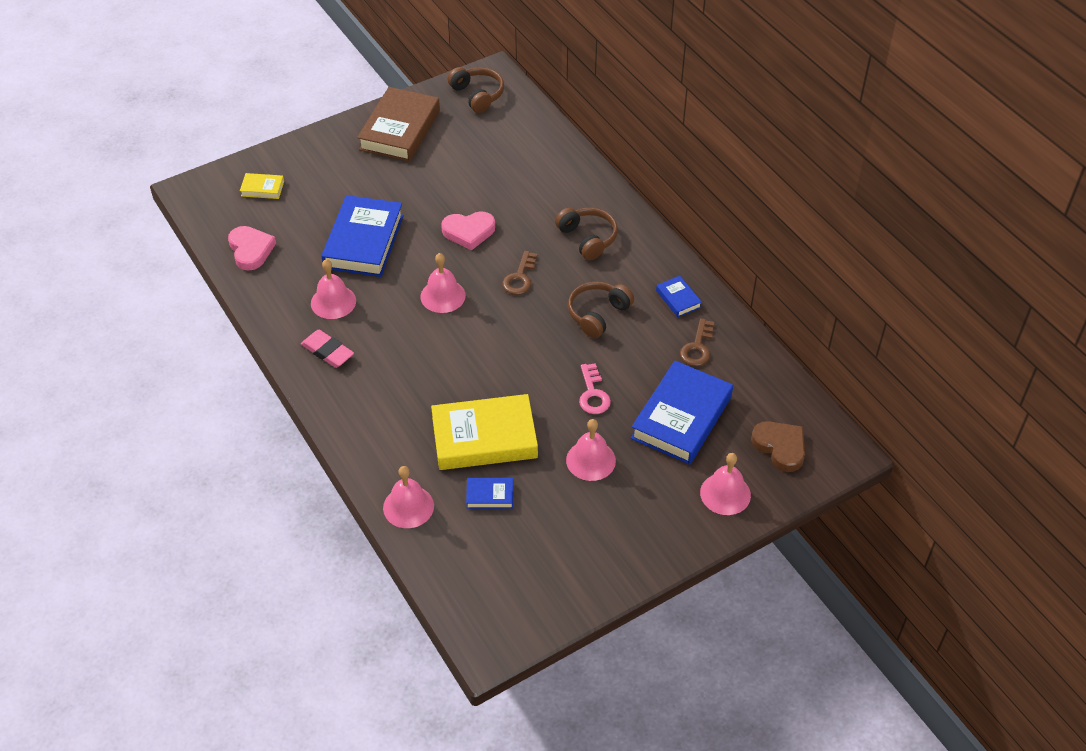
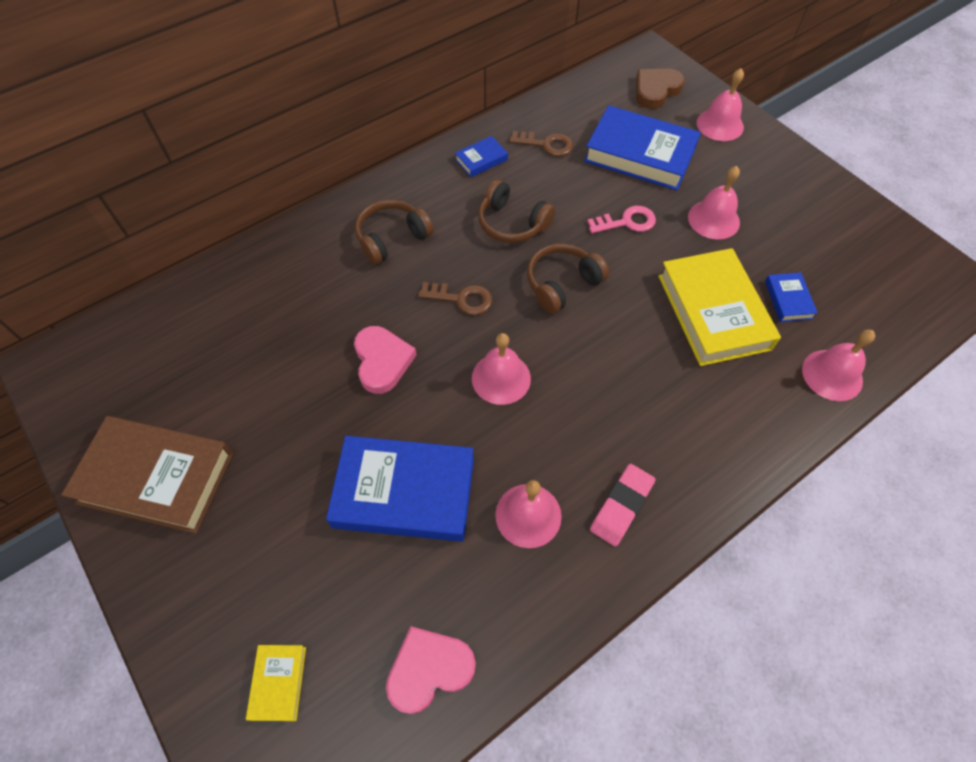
camera: 95 degrees left, 10 degrees up
brown headphones [447,67,504,113] -> brown headphones moved to [527,244,609,314]

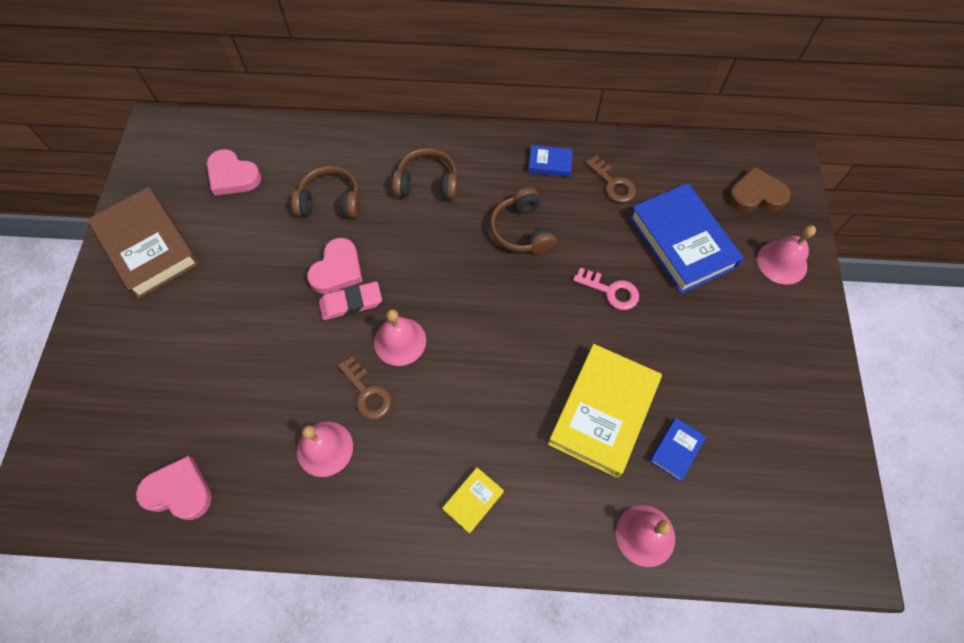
camera: 40 degrees right, 5 degrees up
yellow book [246,645,306,721] -> yellow book moved to [442,468,504,534]
blue book [326,436,474,542] -> none
brown key [418,282,492,315] -> brown key moved to [338,357,392,419]
brown headphones [527,244,609,314] -> brown headphones moved to [291,166,360,218]
pink eraser [590,464,656,546] -> pink eraser moved to [319,281,382,320]
pink bell [688,166,740,239] -> none
none -> pink heart [207,149,261,196]

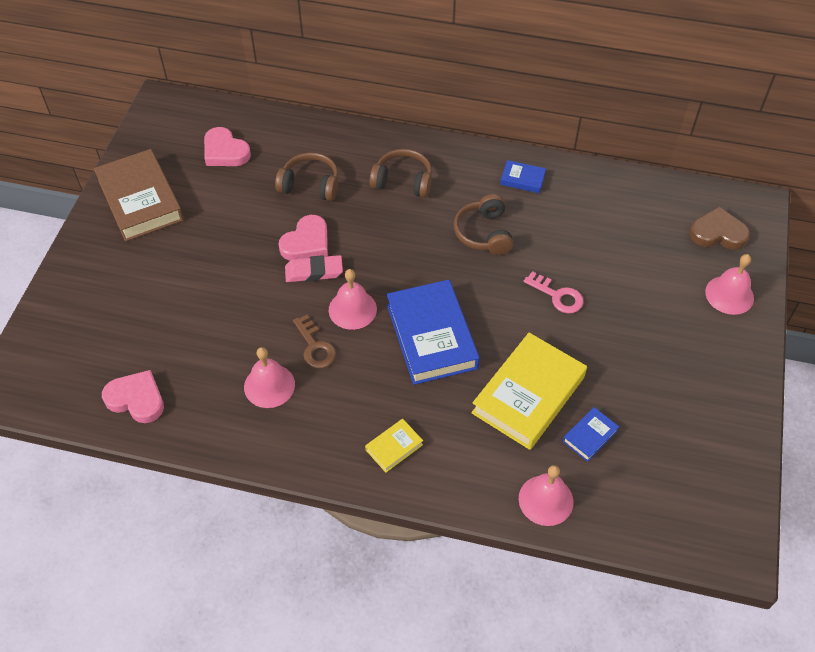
camera: 10 degrees right, 10 degrees down
brown key [585,155,636,203] -> none
blue book [629,183,744,294] -> blue book moved to [387,280,480,385]

